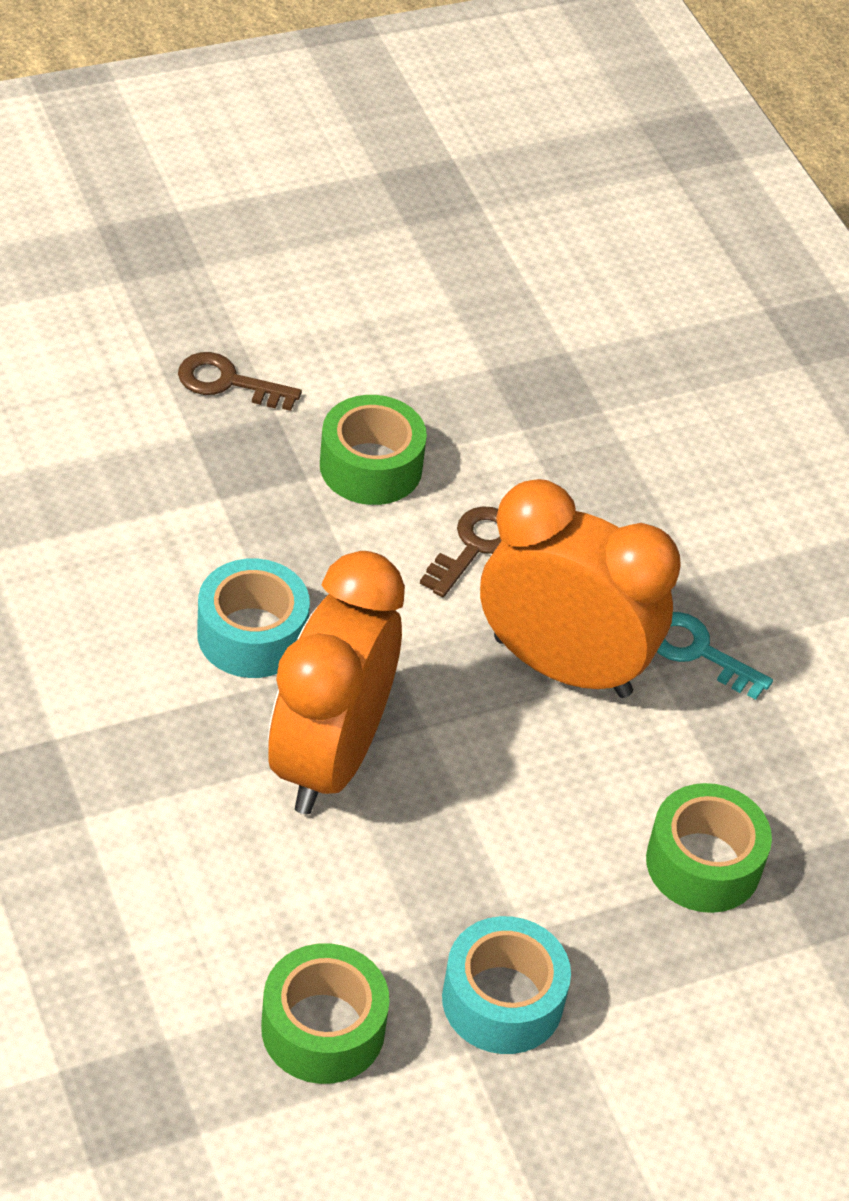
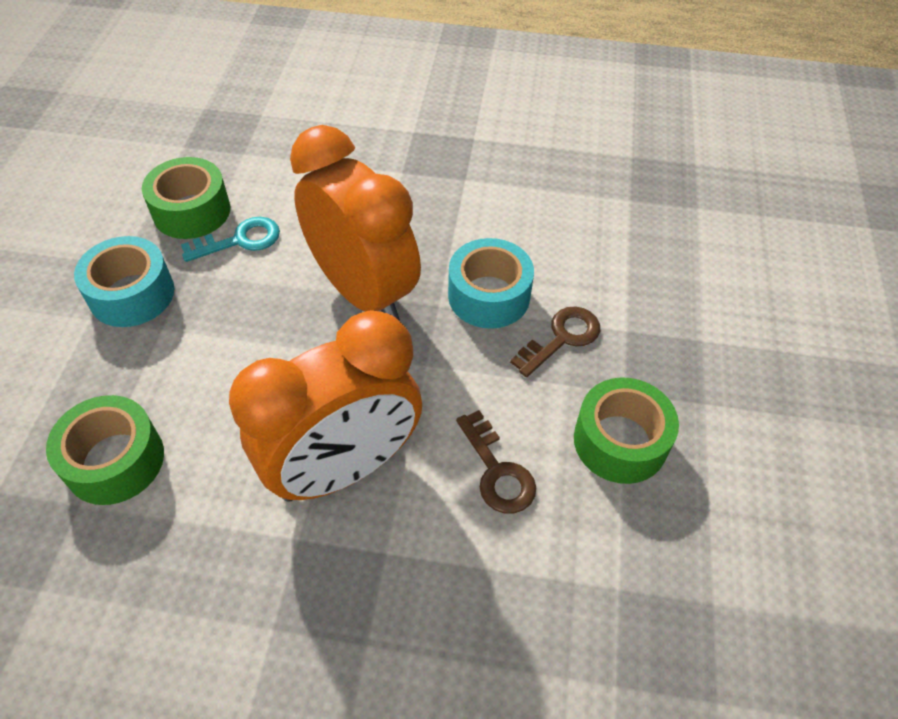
camera: 125 degrees right, 5 degrees up
brown key [178,352,302,411] -> brown key moved to [510,306,600,377]
turquoise key [657,612,773,700] -> turquoise key moved to [181,217,280,262]

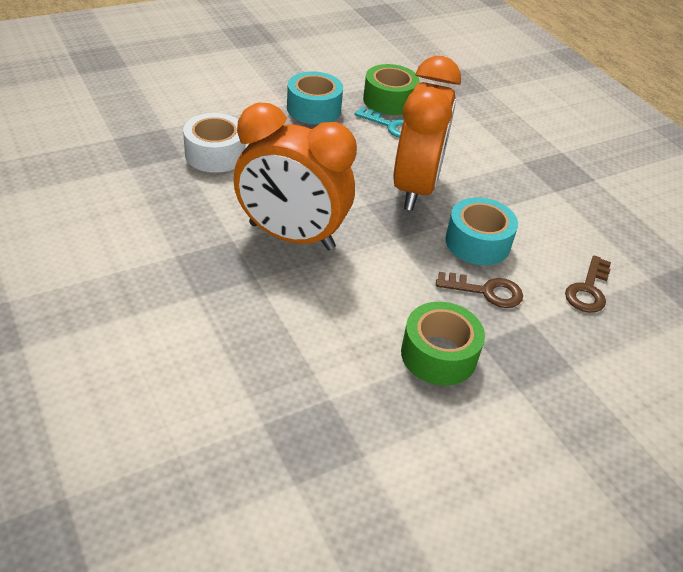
camera: 50 degrees right, 10 degrees down
green tape [46,395,164,505] -> white tape [183,113,246,173]
brown key [456,410,536,513] -> brown key moved to [565,255,611,313]

